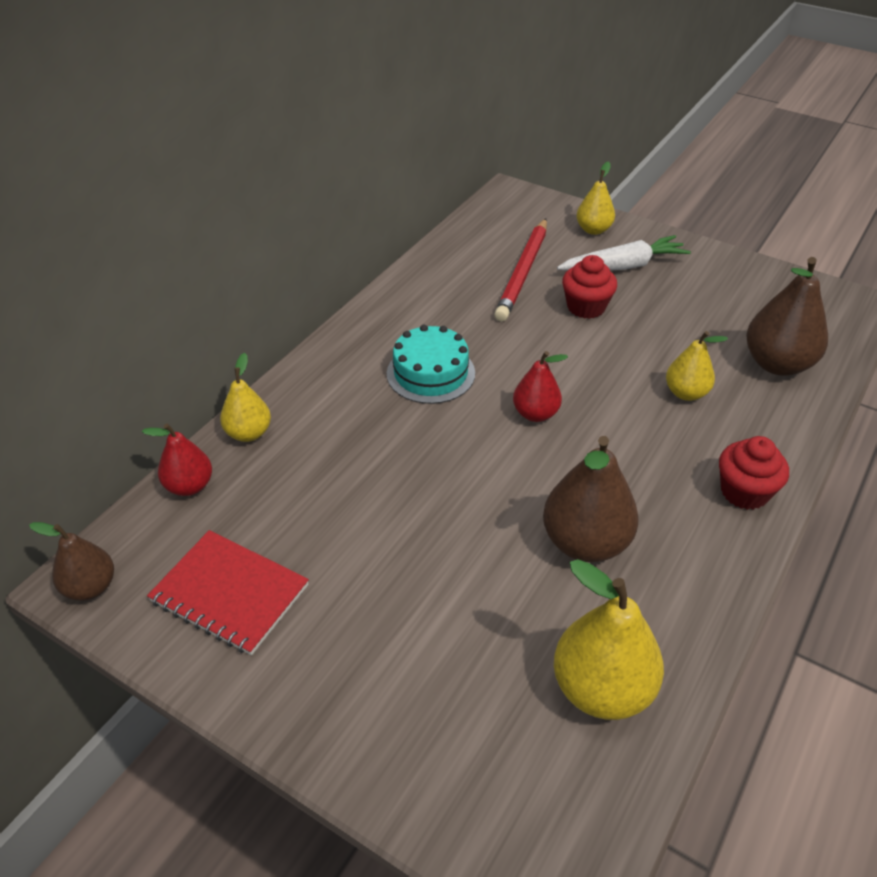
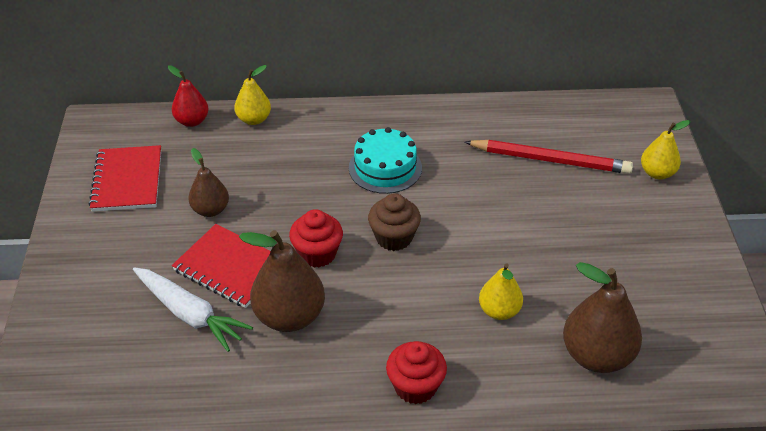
camera: 55 degrees right, 0 degrees up
brown pear [29,522,114,601] -> brown pear moved to [188,148,229,217]
red pencil [494,218,547,321] -> red pencil turned 150 degrees counterclockwise [464,140,633,174]
red pear [513,351,568,422] -> brown cupcake [368,193,421,251]
yellow pear [554,559,664,720] -> none
white carrot [557,235,691,271] -> white carrot moved to [133,267,253,352]
red cupcake [562,255,617,319] -> red cupcake moved to [289,209,343,268]
none -> red notebook [172,224,271,308]

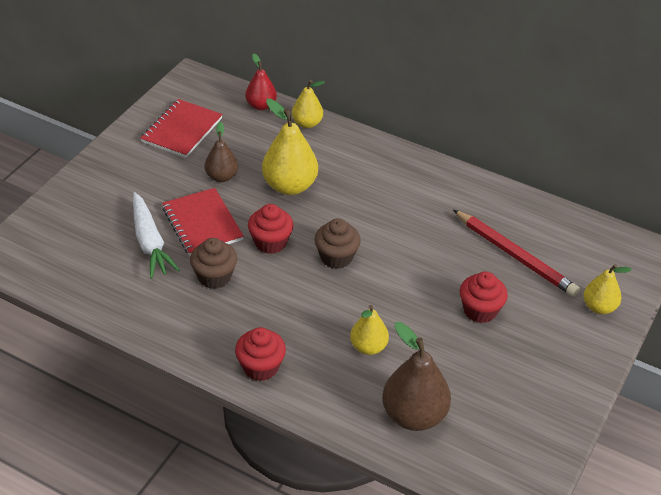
camera: 30 degrees right, 0 degrees up
brown pear [239,230,325,332] -> brown cupcake [190,238,237,289]
turquoise cake [349,127,422,194] -> none
none -> yellow pear [262,99,318,195]
none -> red cupcake [460,272,508,323]

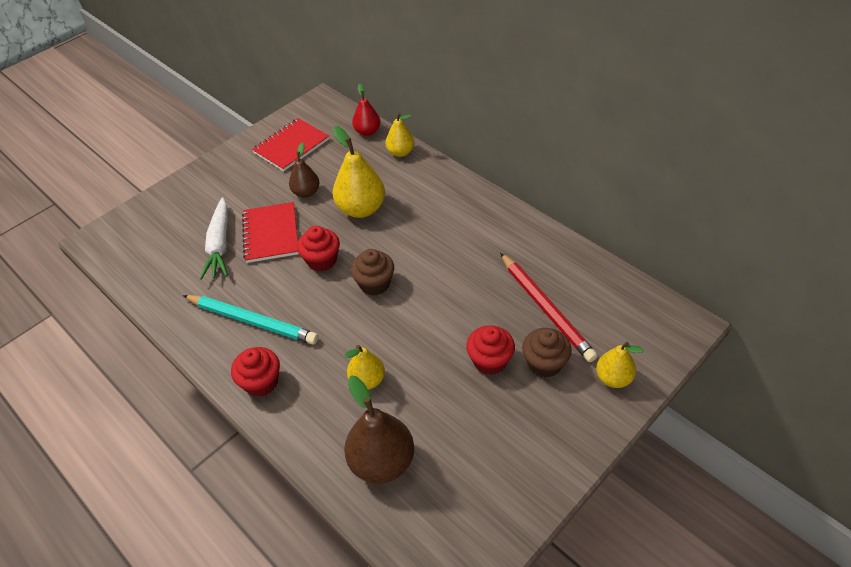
camera: 20 degrees right, 5 degrees up
brown cupcake [190,238,237,289] -> brown cupcake moved to [522,328,572,378]
none -> turquoise pencil [183,295,318,345]

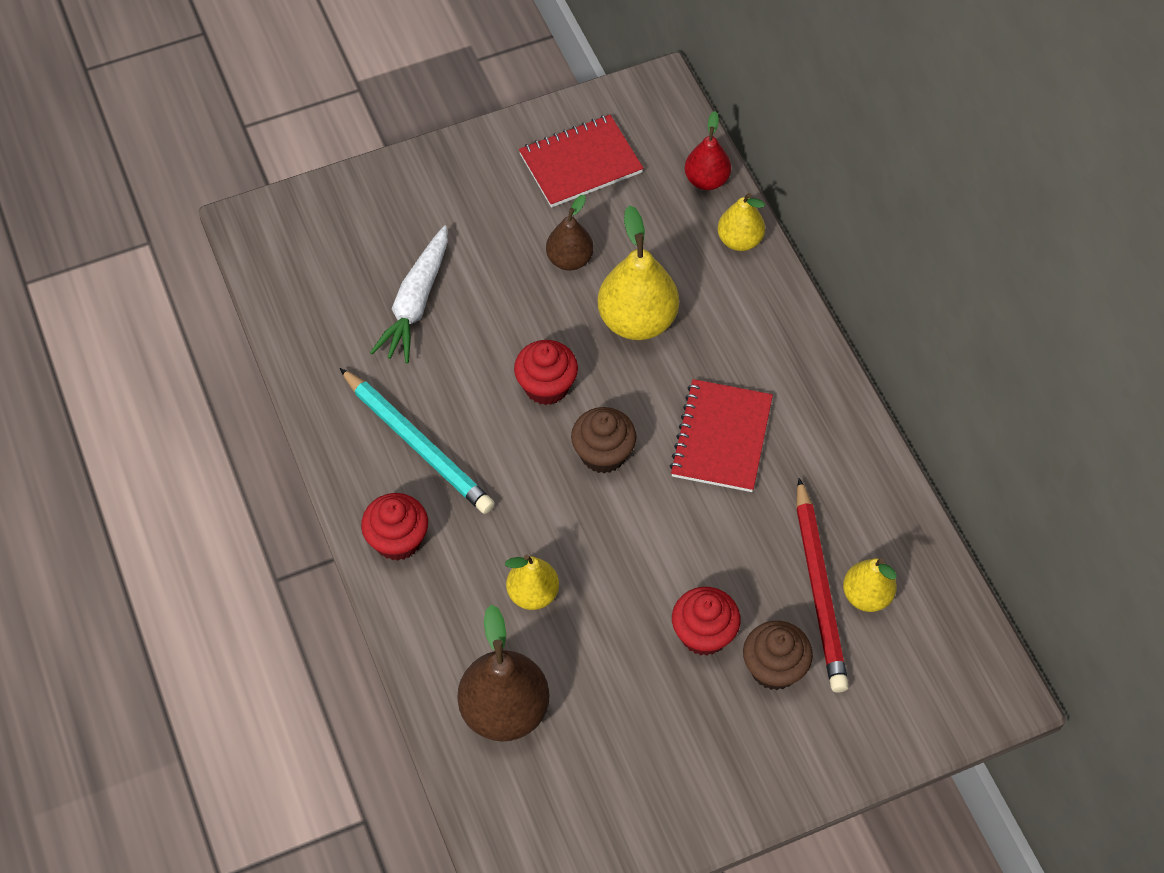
camera: 20 degrees right, 10 degrees up
red notebook [242,202,299,263] -> red notebook moved to [670,379,773,492]
yellow pear [596,342,644,388] -> yellow pear moved to [843,558,897,612]

